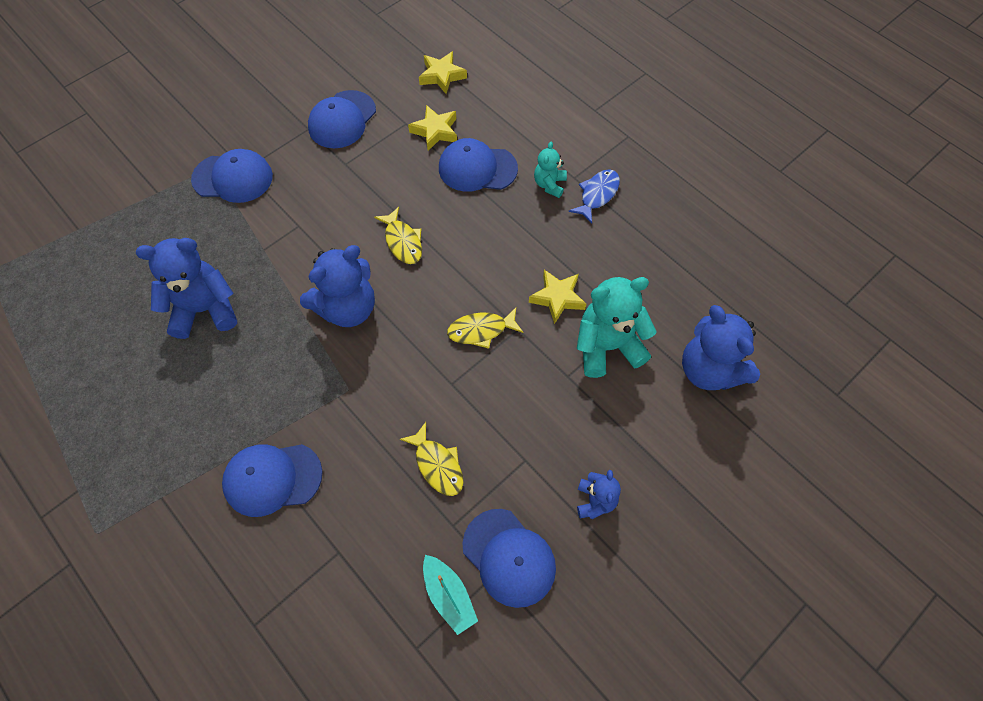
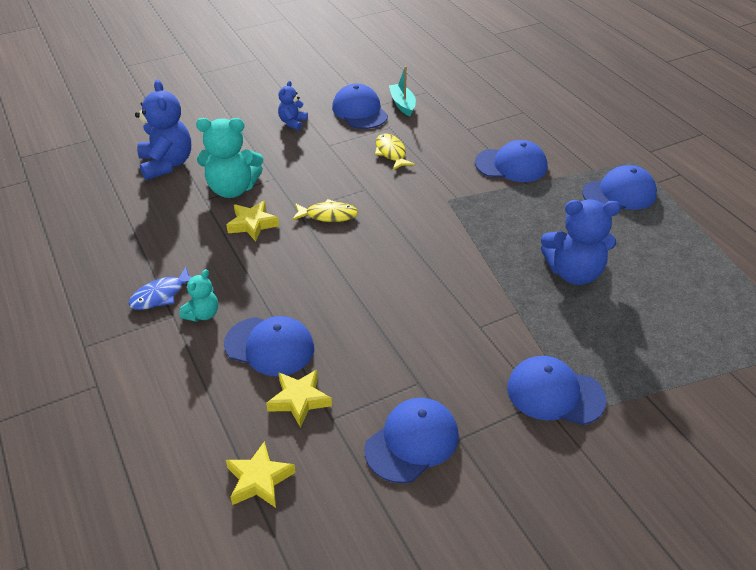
camera: 165 degrees left, 20 degrees down
blue teddy bear [300,245,375,327] -> none
yellow fish [374,207,422,264] -> none
none -> blue cap [582,165,657,210]

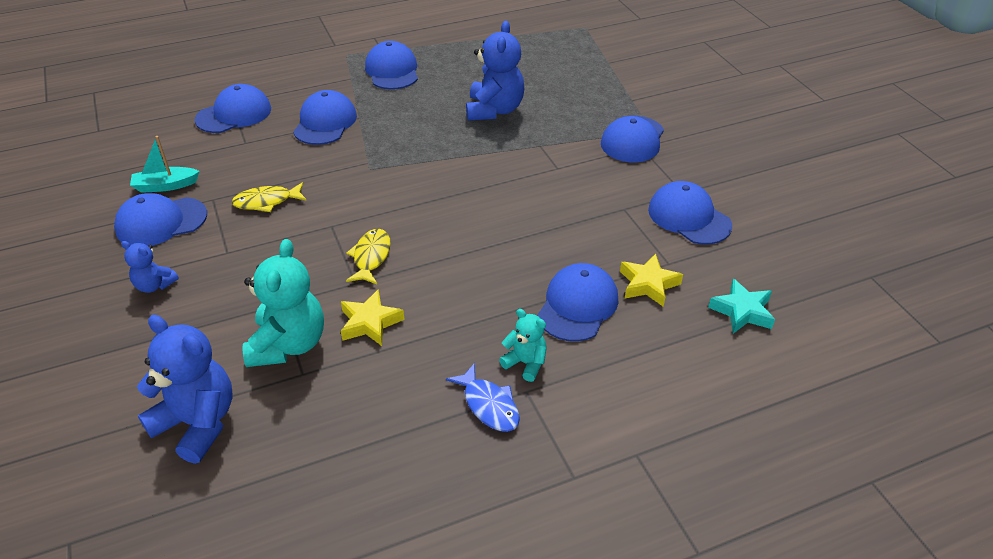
camera: 85 degrees left, 0 degrees up
blue teddy bear [135,80,191,180] -> blue teddy bear turned 45 degrees clockwise [137,315,233,464]
yellow star [226,441,296,508] -> turquoise star [708,278,775,334]
none -> blue cap [195,84,271,133]

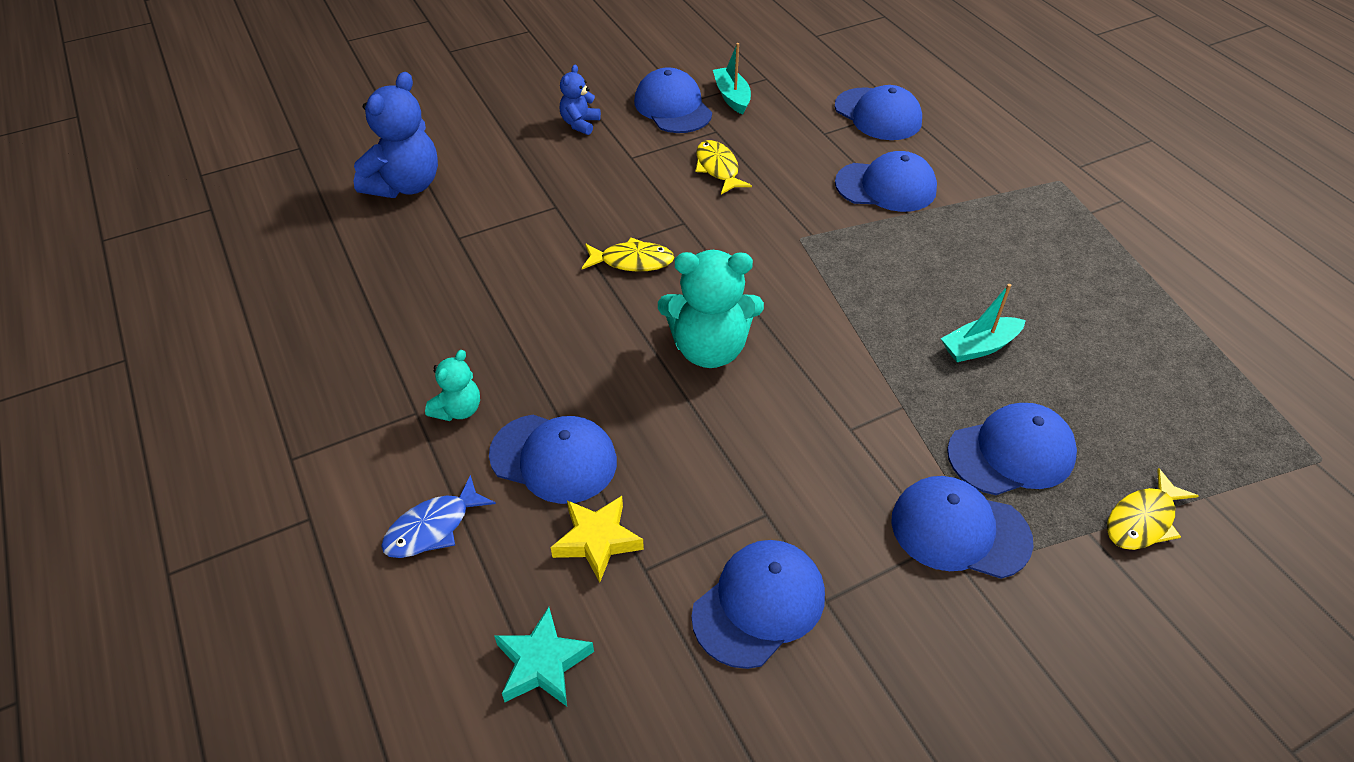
camera: 85 degrees right, 5 degrees up
turquoise teddy bear [242,239,324,367] -> turquoise teddy bear moved to [658,250,764,368]
yellow star [341,289,405,346] -> none
blue cap [365,41,418,90] -> blue cap moved to [947,403,1077,495]
blue fish [446,363,520,432] -> blue fish moved to [381,475,496,558]
blue teddy bear [466,21,524,121] -> turquoise boat [941,284,1026,362]
none -> yellow fish [1107,468,1198,550]

